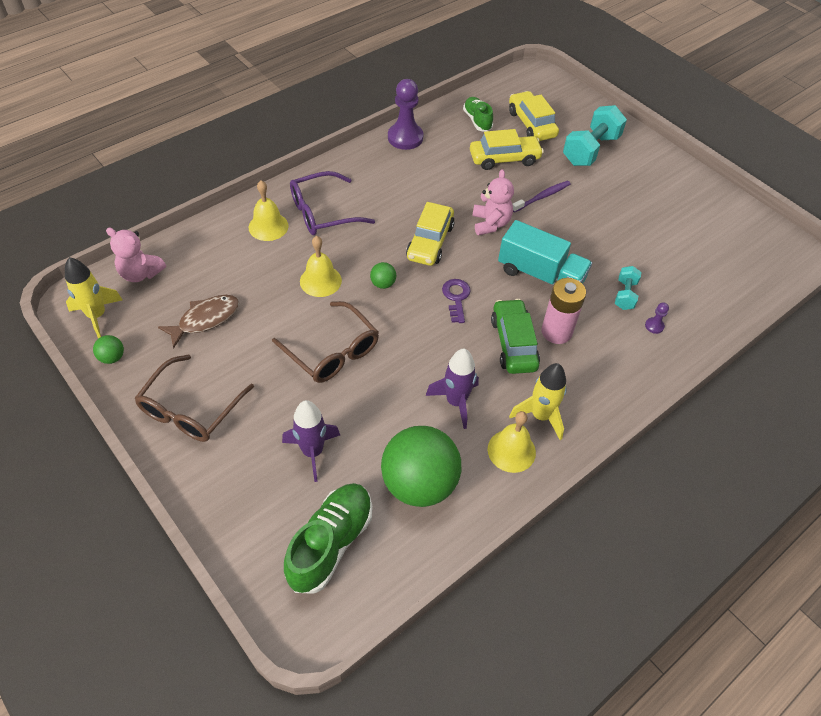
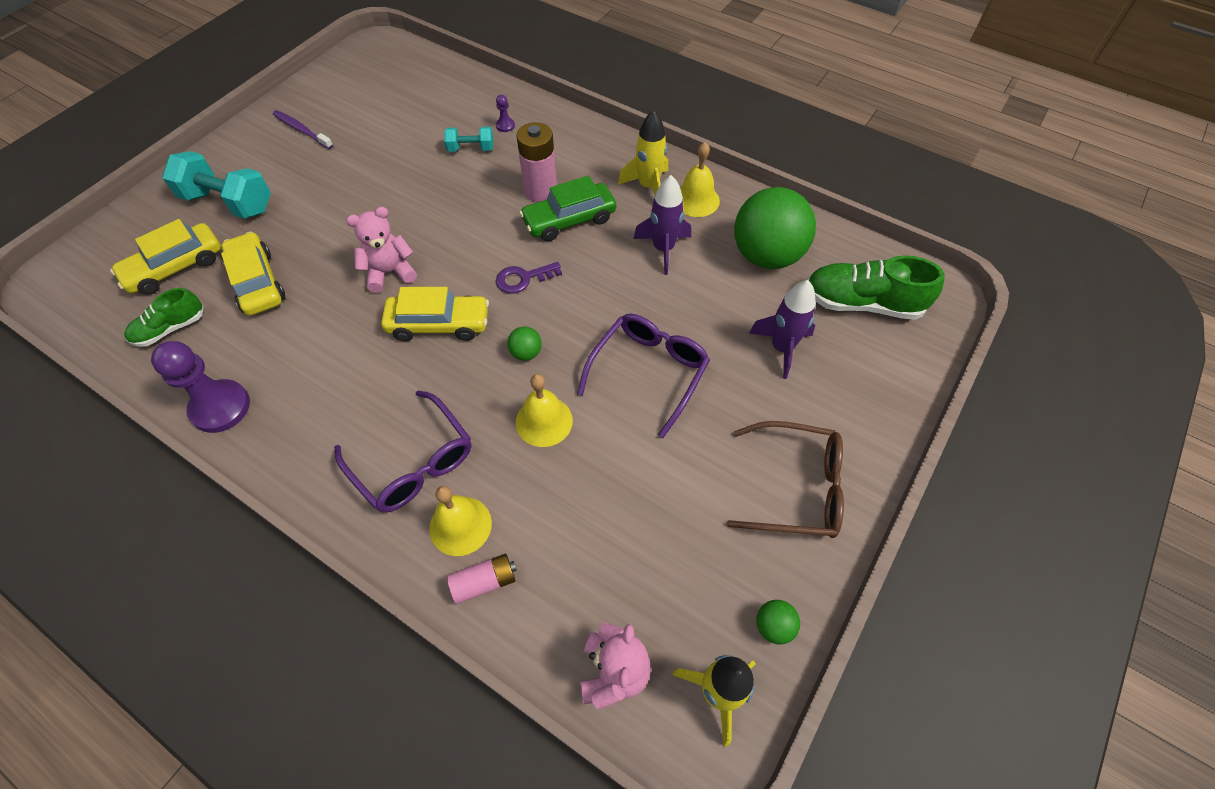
camera: 105 degrees left, 5 degrees up
brown fish [158,295,239,349] -> none
brown glasses [272,301,379,383] -> purple glasses [577,314,710,438]
turquoise truck [498,220,592,285] -> none
purple toothbrush [512,181,571,213] -> purple toothbrush moved to [273,110,333,149]
none -> pink battery [447,554,517,604]

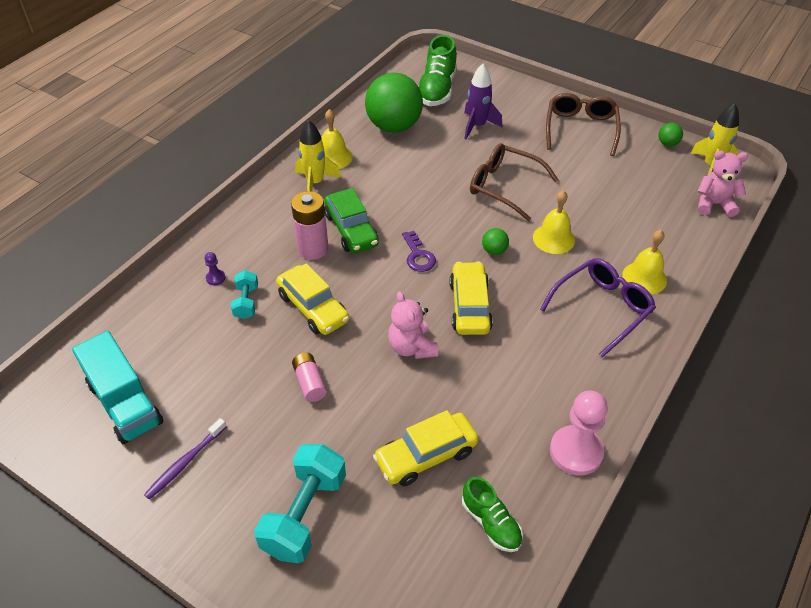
camera: 90 degrees left, 10 degrees down
yellow car [110,219,221,295] -> yellow car moved to [276,263,349,335]
purple pawn [151,341,250,433] -> pink pawn [550,391,608,476]
pink battery [447,554,517,604] -> pink battery moved to [292,353,327,402]
purple glasses [577,314,710,438] -> brown glasses [470,143,559,221]
purple rocket [633,175,691,275] -> none
none -> turquoise truck [72,331,163,444]

